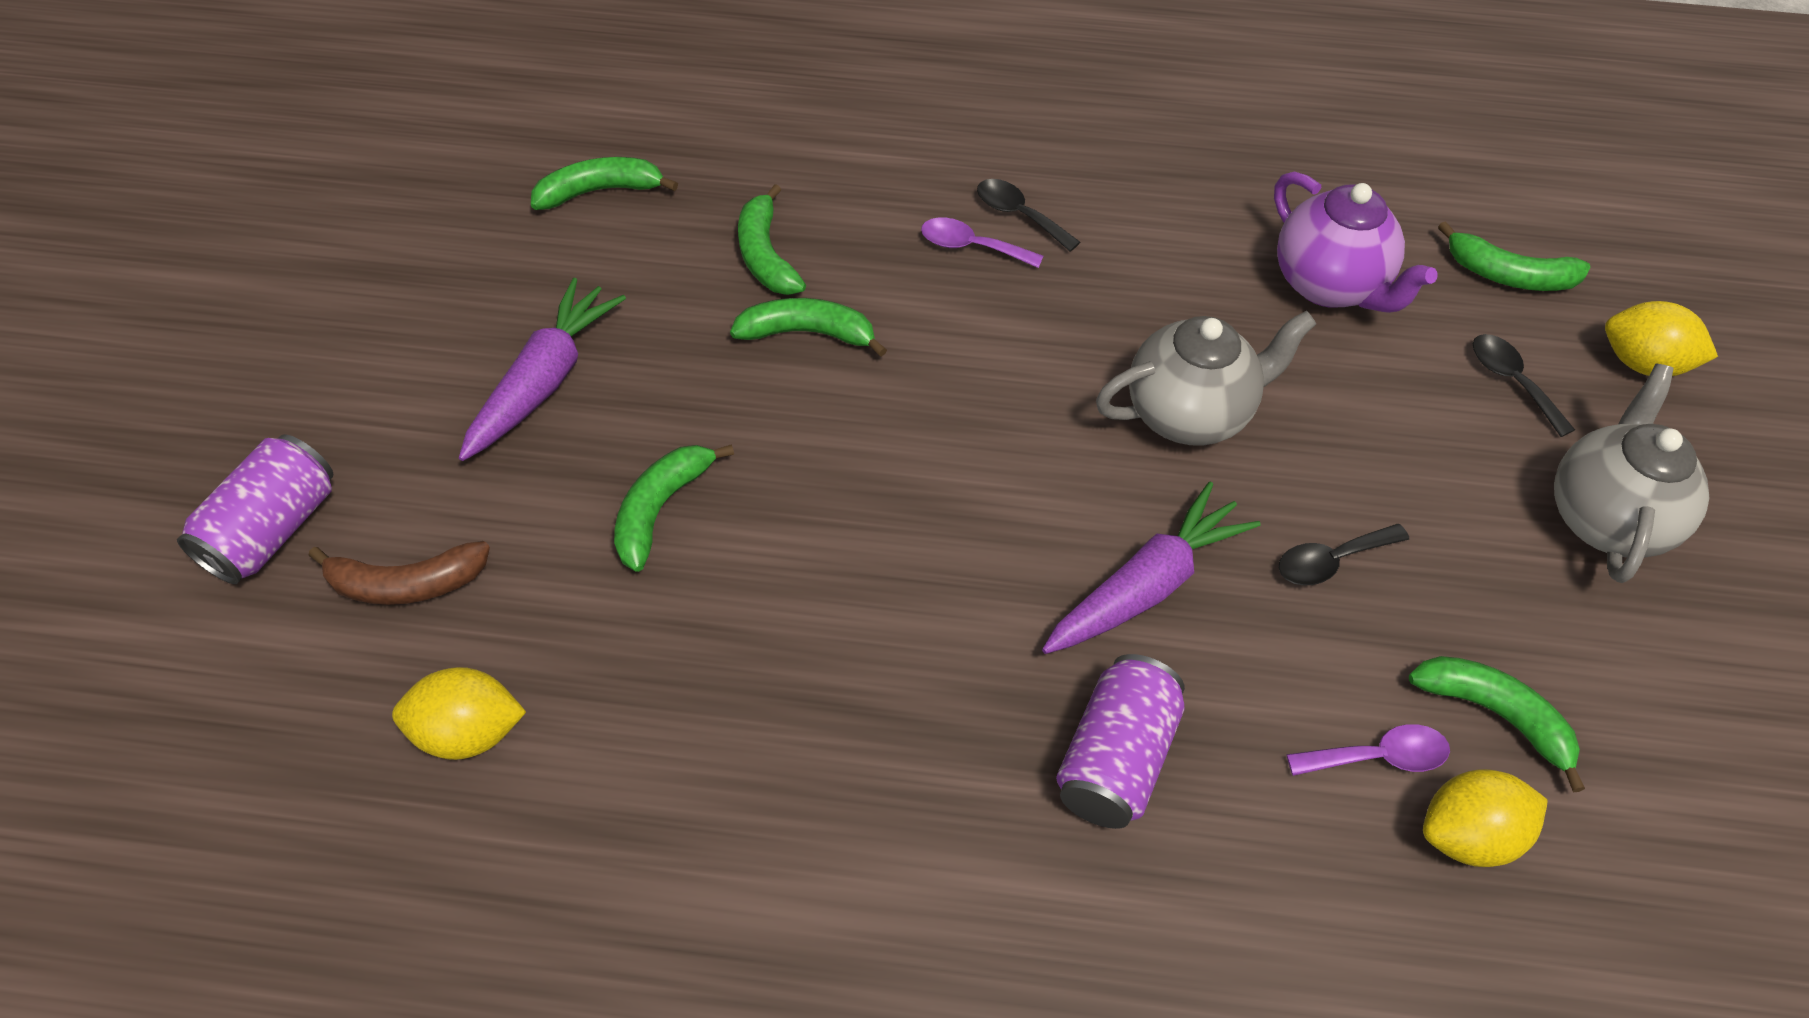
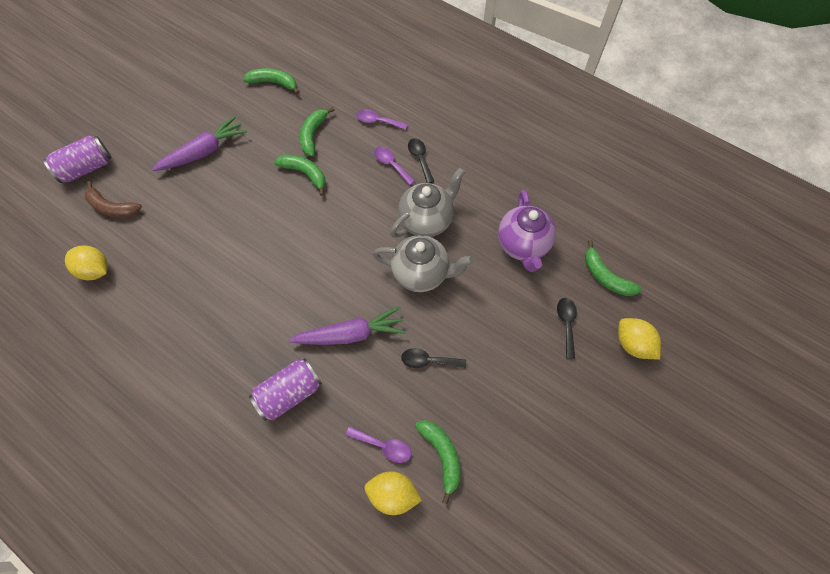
camera: 30 degrees right, 10 degrees up
green banana [614,444,734,572] -> none
grey teapot [1554,364,1709,583] -> grey teapot moved to [390,168,465,238]
none -> purple spoon [356,109,408,130]

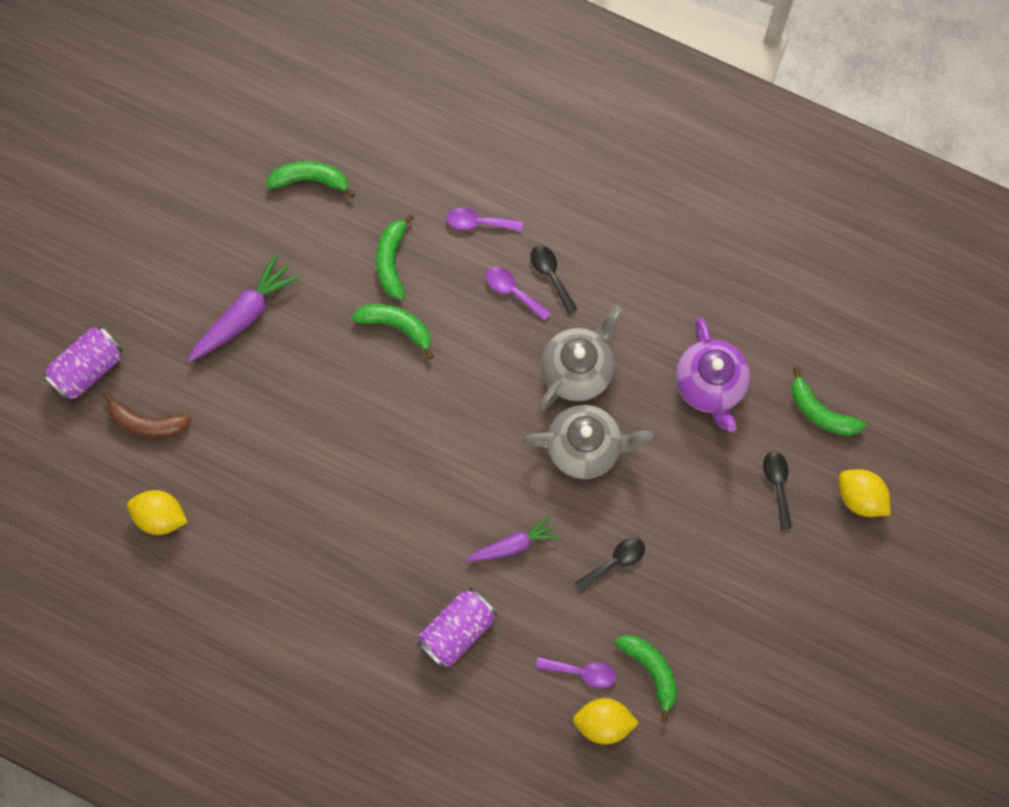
camera: 10 degrees left, 10 degrees up
purple carrot [288,306,406,345] -> purple carrot [466,515,559,561], size x0.66
black spoon [401,348,466,369] -> black spoon turned 150 degrees clockwise [575,538,645,592]

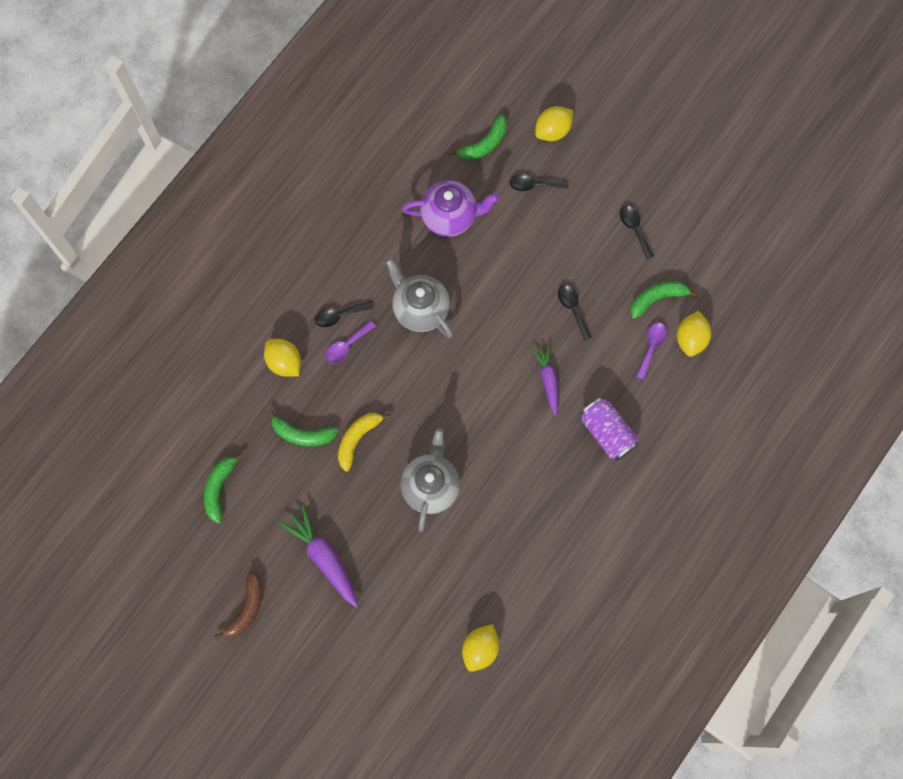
camera: 80 degrees left, 0 degrees up
purple can [43,326,123,402] -> none
brown banana [103,392,192,438] -> brown banana moved to [214,571,262,640]
green banana [352,304,434,359] -> yellow banana [338,413,391,472]
purple spoon [447,207,523,232] -> yellow lemon [264,339,301,377]
grey teapot [523,405,653,479] -> grey teapot moved to [400,428,460,532]
none -> black spoon [620,205,654,259]

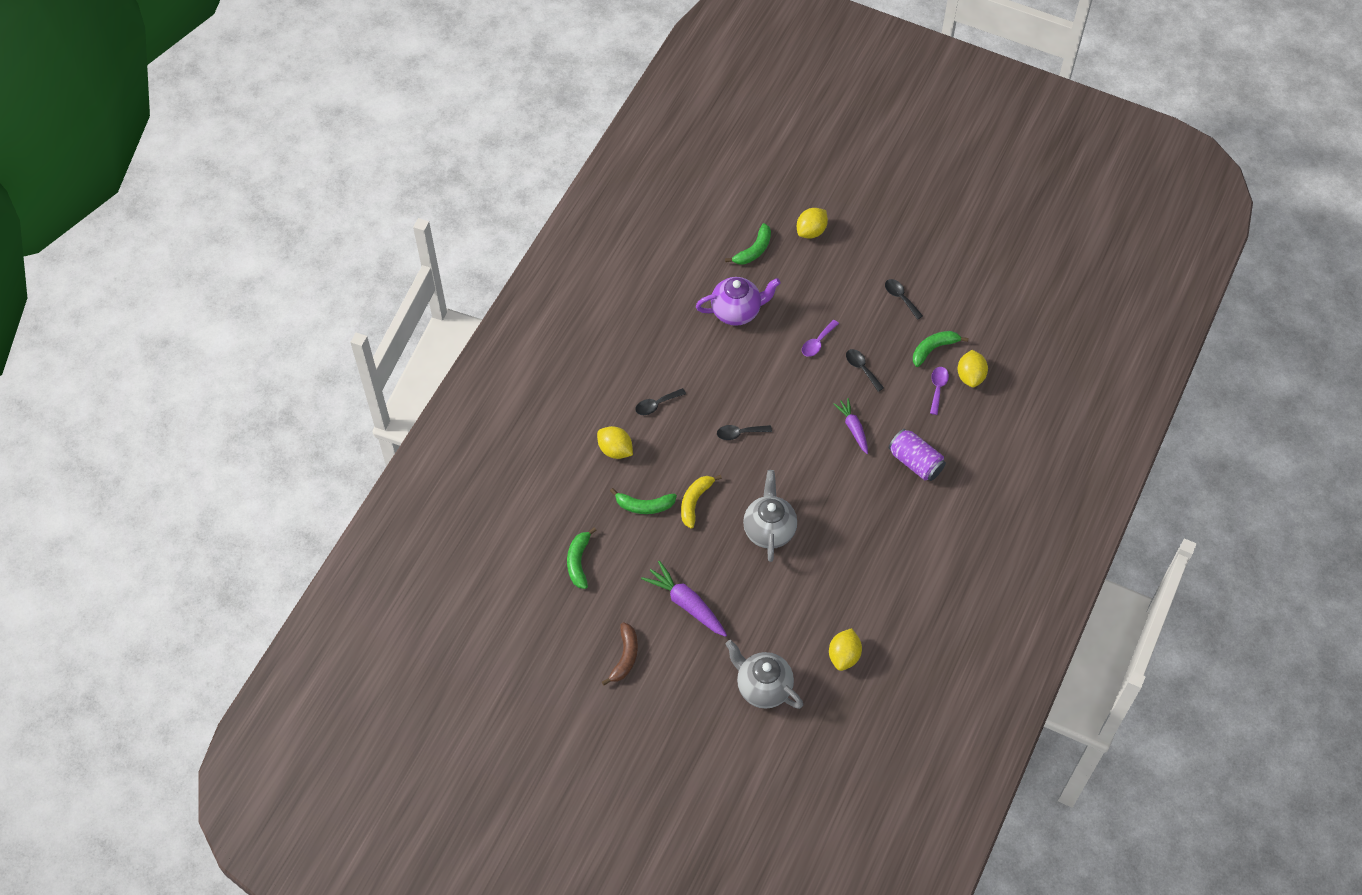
camera: 10 degrees left, 15 degrees down
purple spoon [325,320,376,364] -> purple spoon moved to [802,320,839,357]
grey teapot [385,258,453,338] -> grey teapot moved to [726,640,803,709]
black spoon [509,174,569,191] -> black spoon moved to [717,425,772,440]

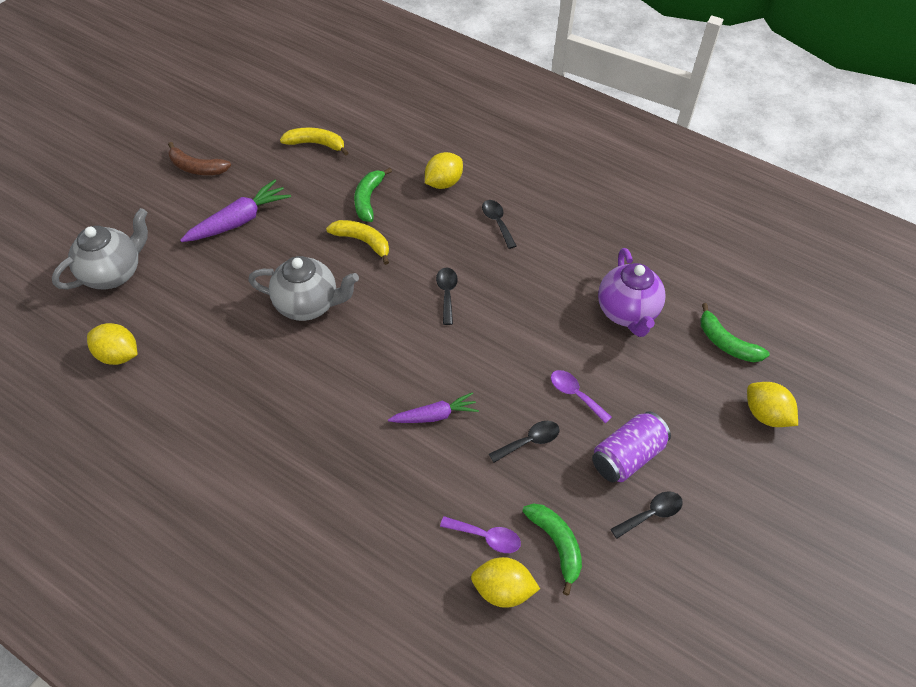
camera: 95 degrees right, 5 degrees down
green banana [567,527,597,589] -> yellow banana [280,127,349,155]
purple can [889,429,946,481] -> purple can moved to [592,411,671,482]

